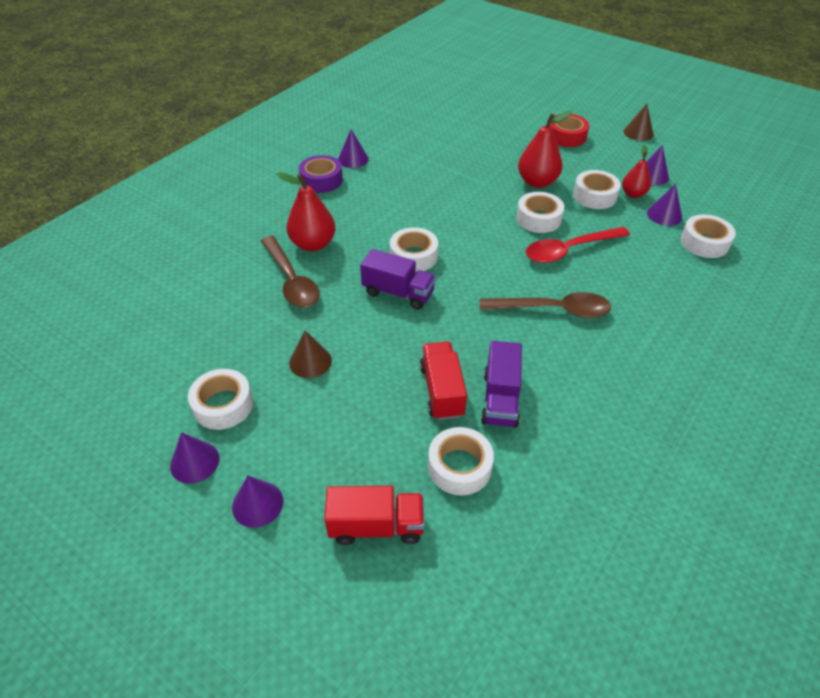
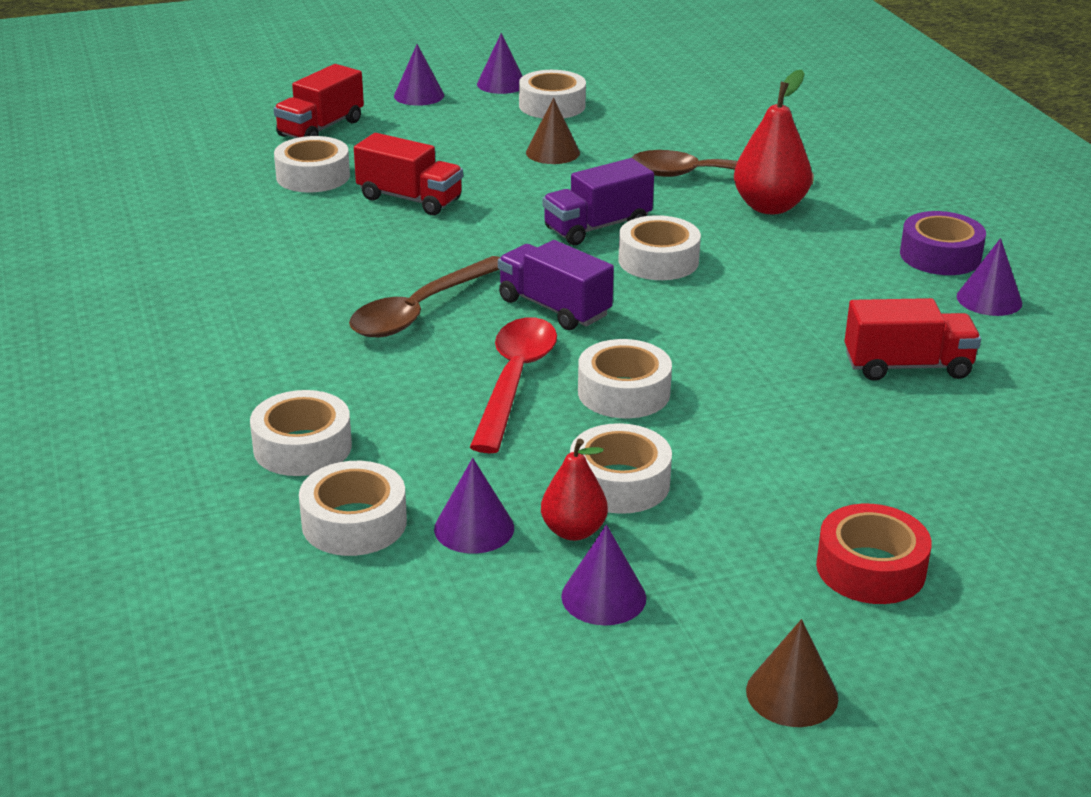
camera: 125 degrees right, 15 degrees down
purple truck [481,341,522,428] -> purple truck moved to [498,240,614,330]
red pear [518,111,572,188] -> none
none -> white tape [250,390,352,476]
none -> red truck [845,298,981,381]

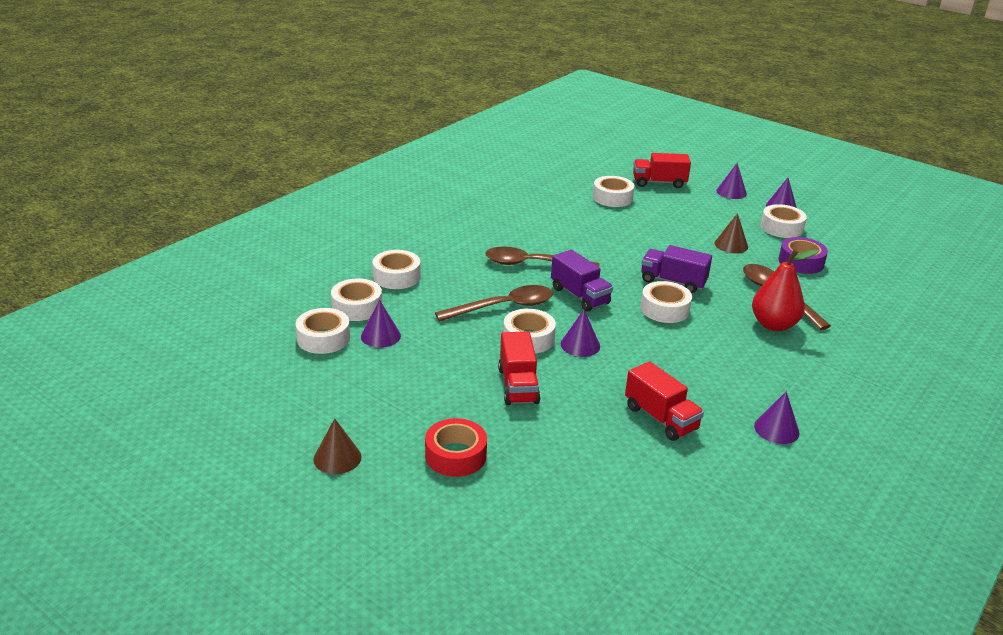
camera: 55 degrees right, 0 degrees up
red truck [354,133,463,215] -> red truck moved to [498,332,540,405]
red spoon [470,317,557,453] -> brown spoon [435,285,553,322]
purple truck [498,240,614,330] -> purple truck turned 135 degrees clockwise [551,250,613,312]
red pear [541,439,608,541] -> none
purple cone [561,524,646,625] -> purple cone moved to [561,310,600,357]
white tape [570,423,672,514] -> white tape moved to [296,308,350,354]
purple tape [900,211,986,275] -> purple tape moved to [778,237,828,274]

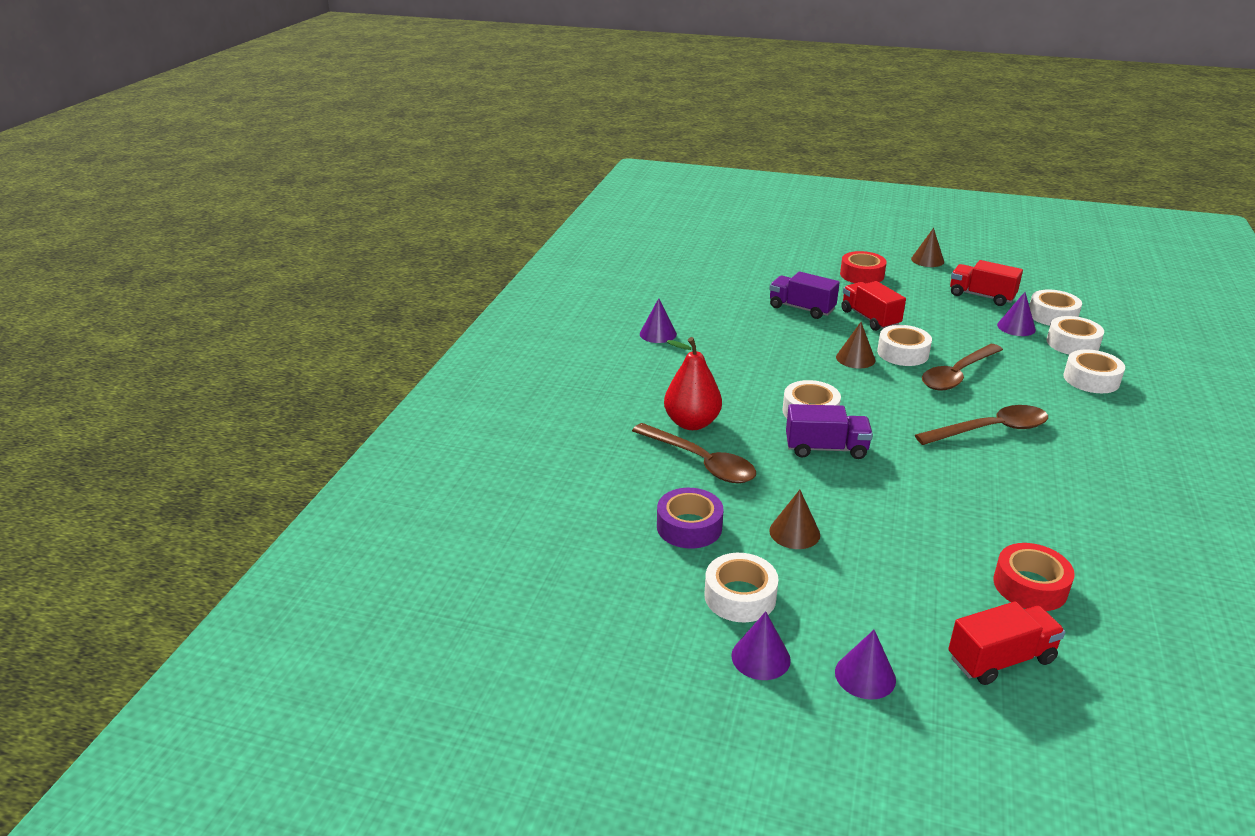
camera: 160 degrees right, 0 degrees up
purple truck [551,250,613,312] -> purple truck moved to [769,272,840,319]
purple cone [561,310,600,357] -> brown cone [836,322,876,369]
white tape [593,176,634,207] -> red tape [993,543,1075,611]
red truck [625,361,704,441] -> red truck moved to [950,260,1023,306]

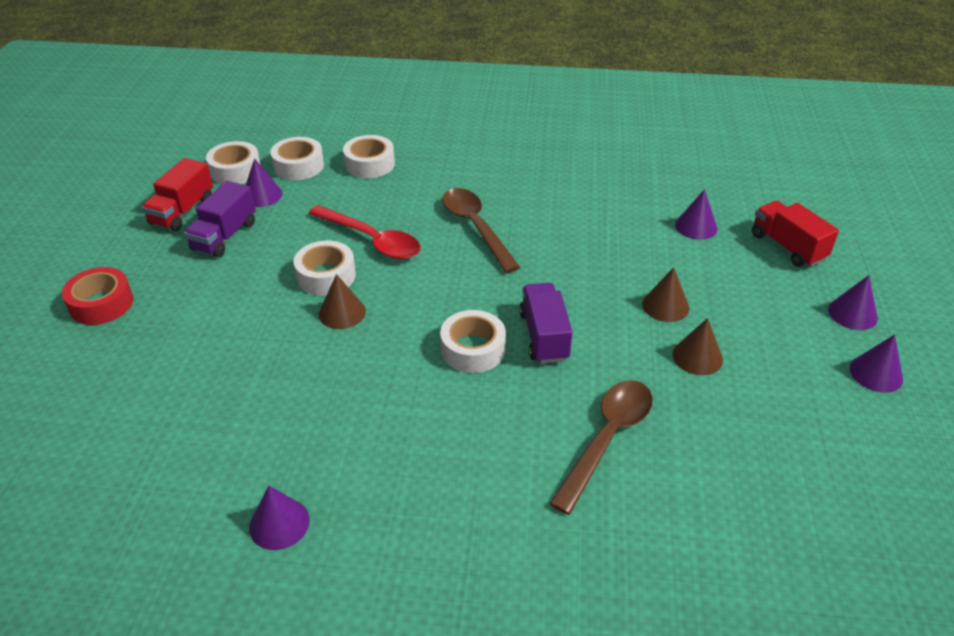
camera: 100 degrees left, 10 degrees up
purple tape [657,488,724,548] -> none
red pear [664,337,722,430] -> none
white tape [704,553,779,622] -> none
purple truck [769,272,840,319] -> purple truck moved to [184,181,256,257]
red truck [841,281,906,331] -> none
brown cone [911,228,944,267] -> brown cone moved to [642,267,690,322]
brown spoon [922,344,1003,391] -> red spoon [308,205,421,259]
red tape [993,543,1075,611] -> purple cone [675,189,718,240]

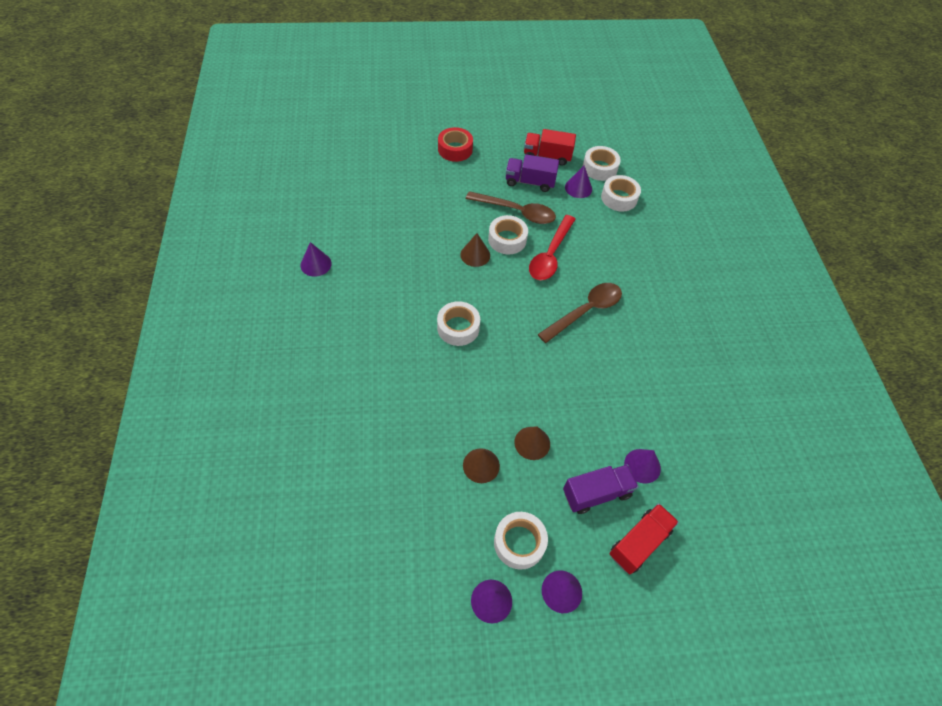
camera: 75 degrees right, 15 degrees up
white tape [343,135,395,178] -> white tape moved to [494,512,548,570]
purple truck [519,283,572,363] -> purple truck moved to [563,464,639,514]
brown spoon [549,380,653,515] -> brown spoon moved to [466,191,556,224]

